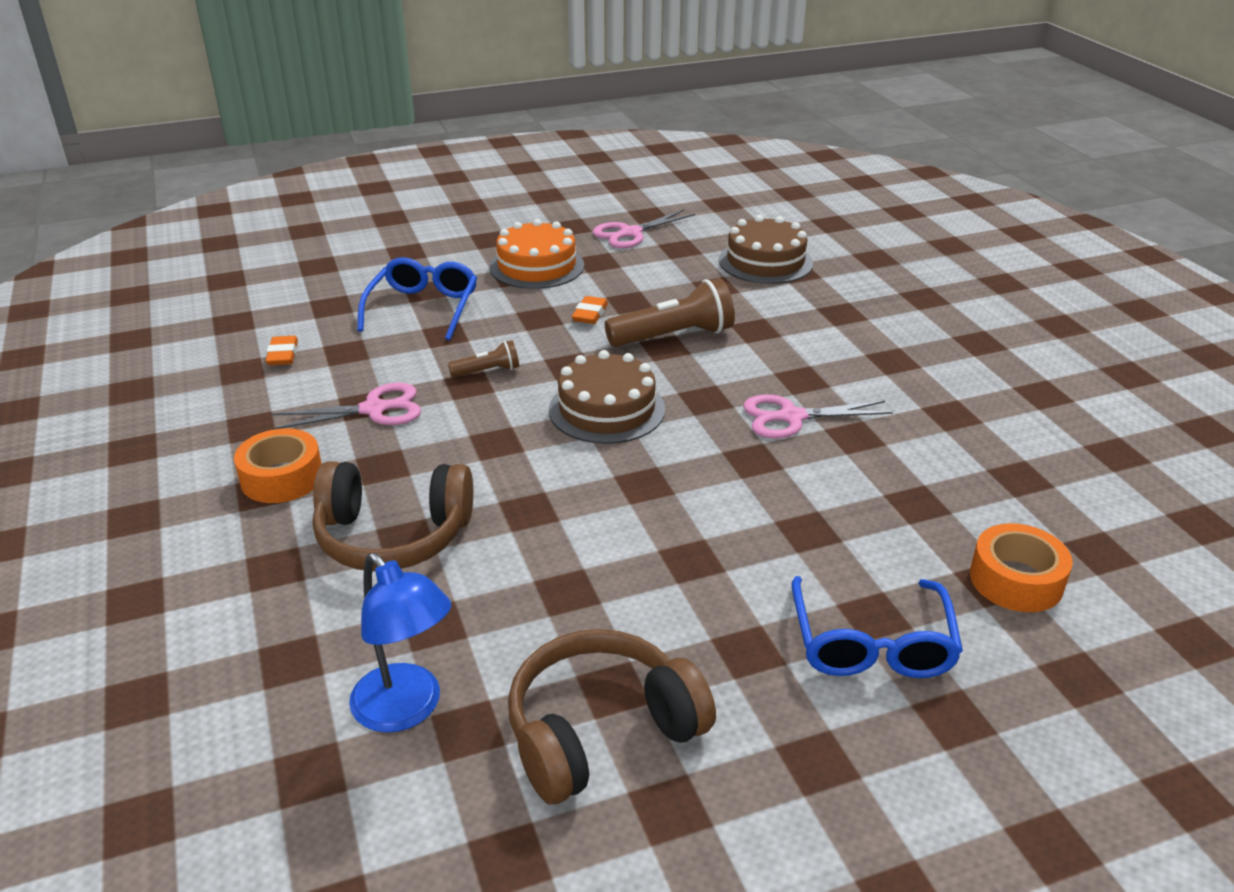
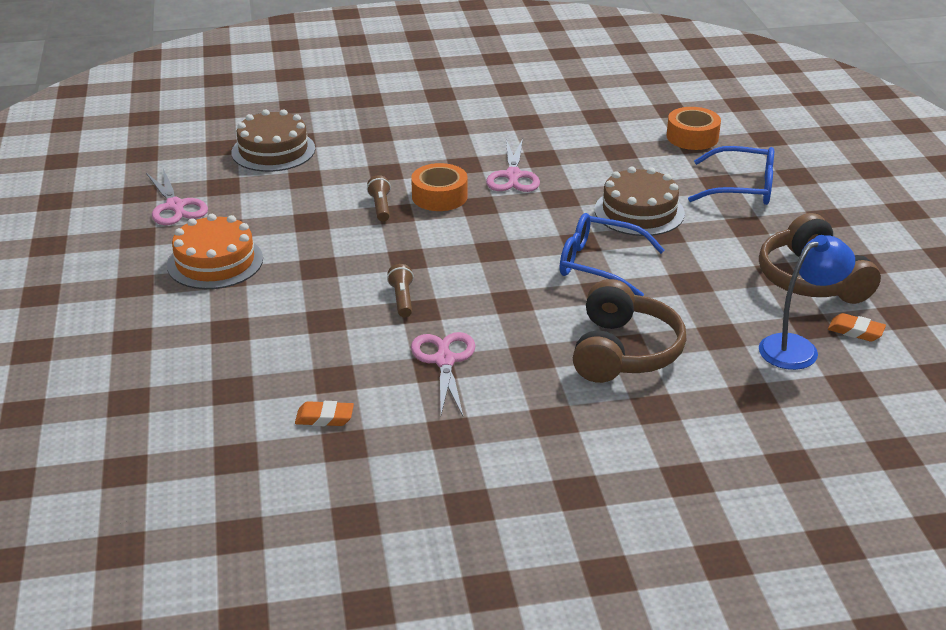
camera: 80 degrees left, 0 degrees up
orange tape [234,428,322,503] -> orange tape moved to [411,163,468,211]
blue glasses [357,257,477,340] -> blue glasses moved to [560,213,665,296]
brown cake [549,350,665,444] -> brown cake moved to [595,166,685,236]
orange eraser [572,296,608,324] -> orange eraser moved to [828,313,886,342]
brown flashlight [605,278,735,347] -> brown flashlight [367,175,391,221], size x0.52

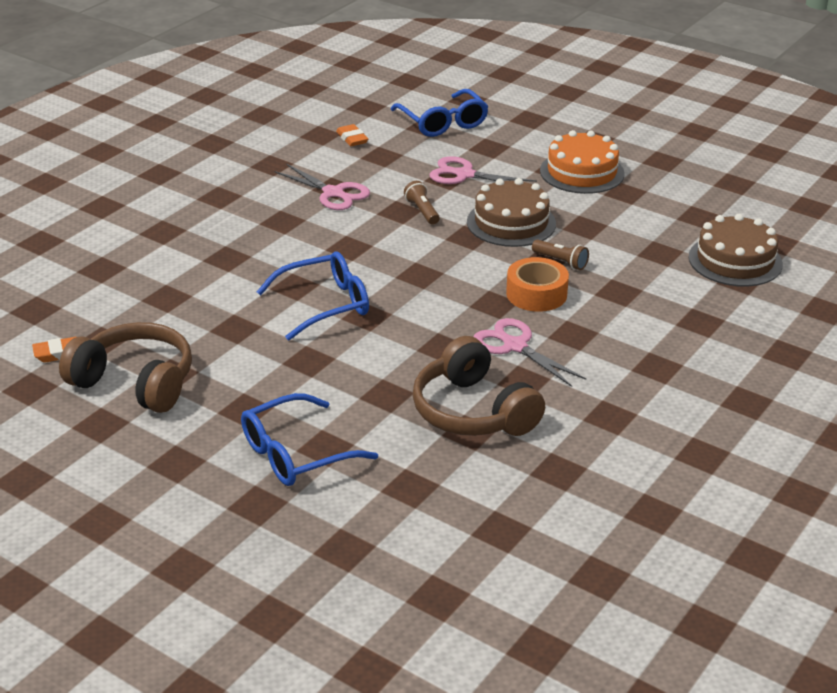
camera: 135 degrees right, 0 degrees up
pink scissors [146,169,208,225] -> pink scissors moved to [429,156,537,184]
orange eraser [295,401,354,426] -> orange eraser turned 75 degrees counterclockwise [336,124,368,146]
brown flashlight [387,264,414,317] -> brown flashlight turned 150 degrees counterclockwise [404,181,440,225]
brown headphones [573,279,687,383] -> brown headphones moved to [413,336,545,436]
brown cake [595,166,685,236] -> brown cake moved to [467,178,556,247]
orange tape [667,107,721,150] -> none
blue lamp [759,235,855,370] -> none
none -> blue glasses [391,89,489,137]

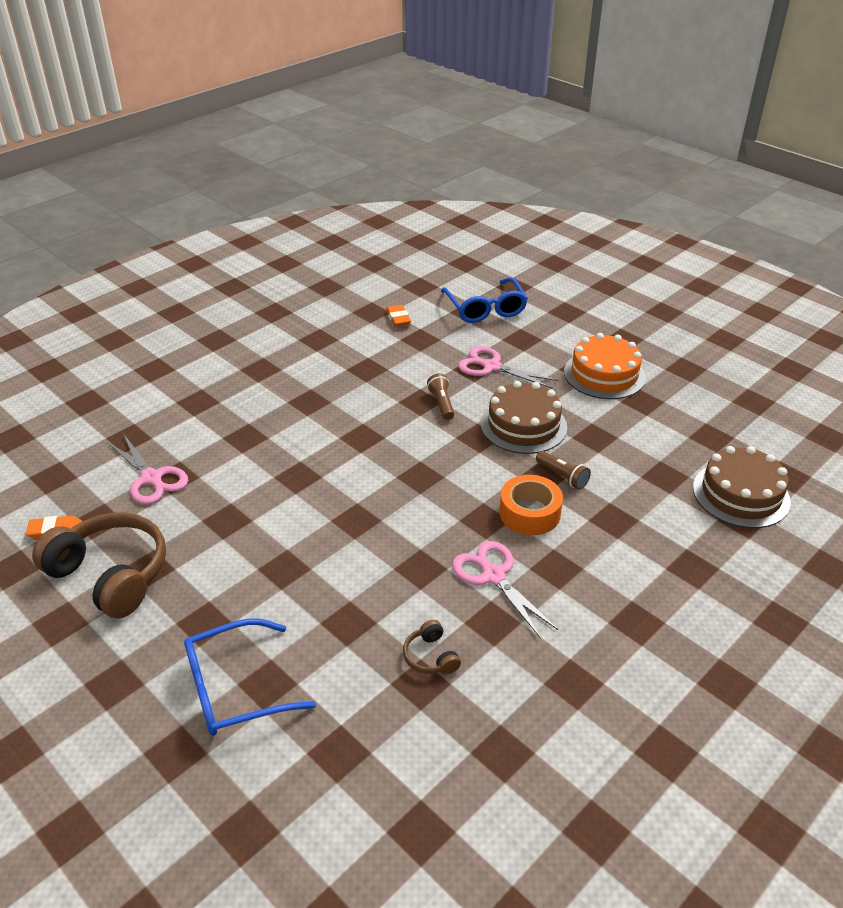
camera: 10 degrees right, 5 degrees up
blue glasses [257,251,369,341] -> none
pink scissors [275,164,370,210] -> pink scissors moved to [107,435,188,504]
brown headphones [413,336,545,436] -> brown headphones [403,620,461,674], size x0.44

